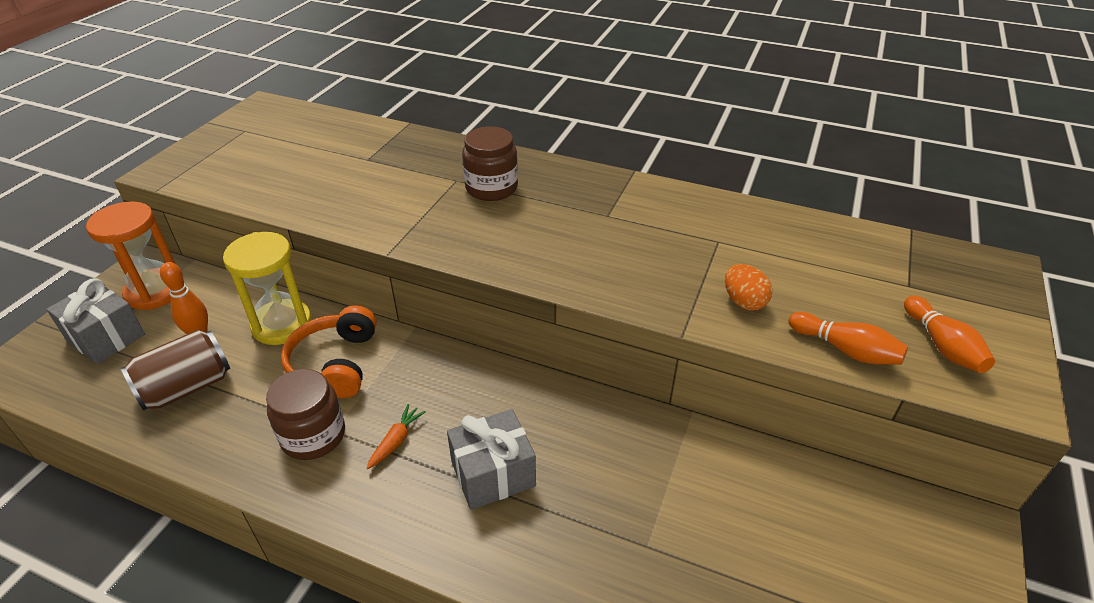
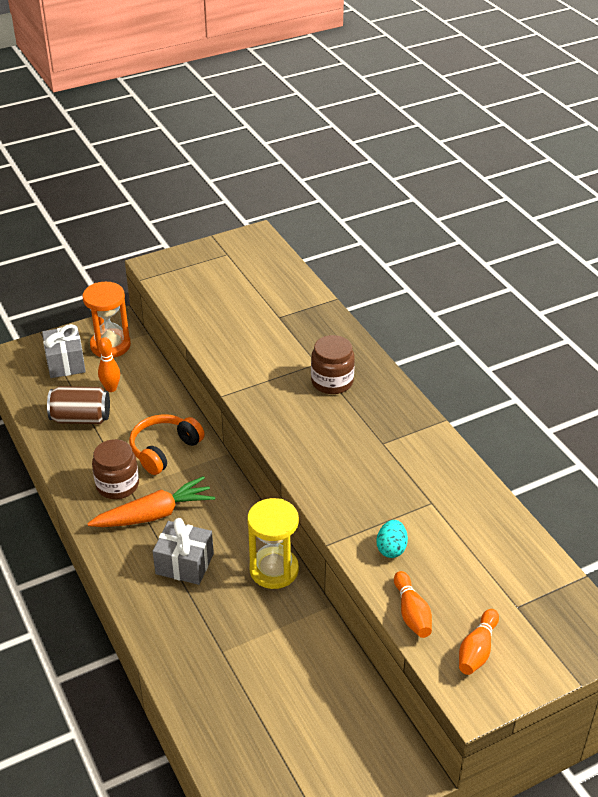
camera: 40 degrees right, 0 degrees up
yellow hourglass [223,232,312,345] -> yellow hourglass moved to [247,498,299,589]
orange carrot [367,404,426,469] -> orange carrot [87,476,215,527], size x2.23
orange egg [725,264,772,311] -> turquoise egg [377,520,408,558]

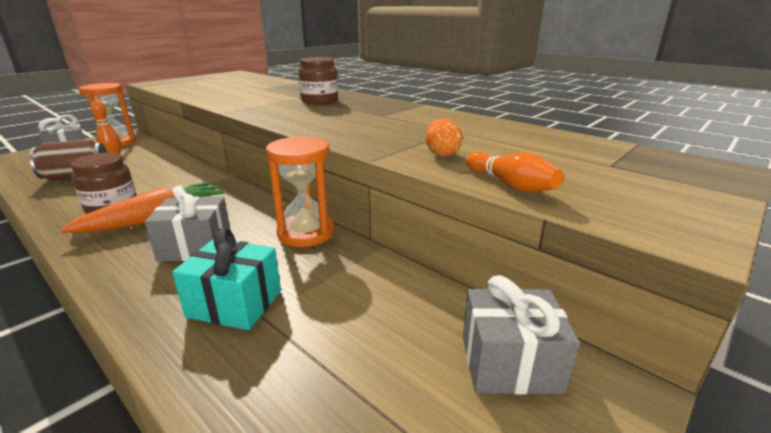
camera: 20 degrees left, 15 degrees down
orange headphones [129,414,205,475] -> none
yellow hourglass [247,498,299,589] -> orange hourglass [265,136,334,247]
turquoise egg [377,520,408,558] -> orange egg [425,118,463,157]
orange bowling pin [459,609,499,675] -> none
none -> turquoise gift [172,228,281,330]
none -> grey gift [463,275,580,395]

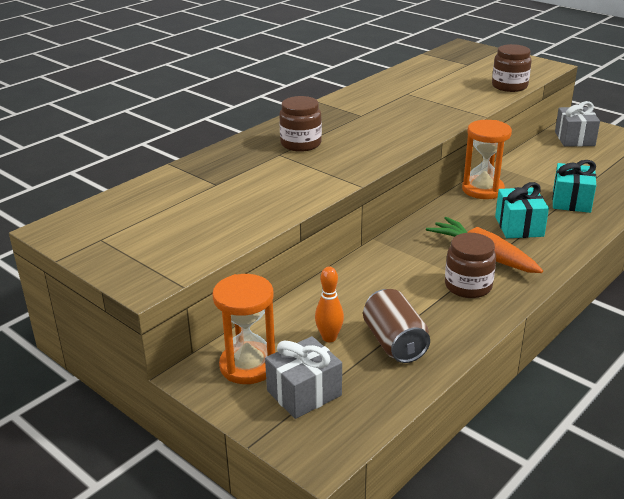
camera: 90 degrees left, 5 degrees up
grey gift [144,186,231,262] -> turquoise gift [495,182,549,238]
orange egg [425,118,463,157] -> none
orange bowling pin [466,151,563,193] -> brown jar [492,44,532,92]

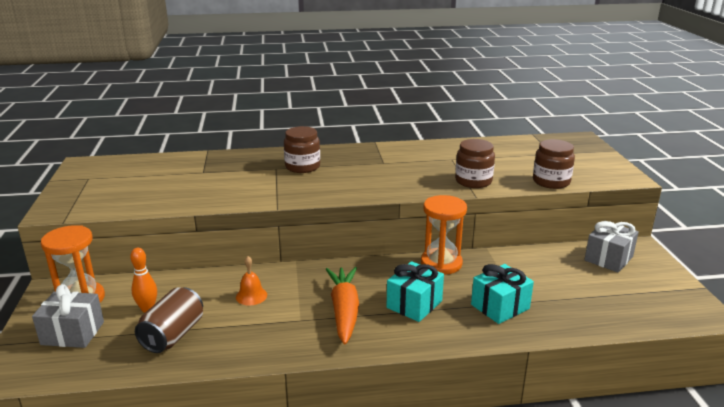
camera: 40 degrees right, 5 degrees down
brown jar [445,233,496,298] -> brown jar moved to [455,139,495,188]
none -> orange bell [236,256,267,306]

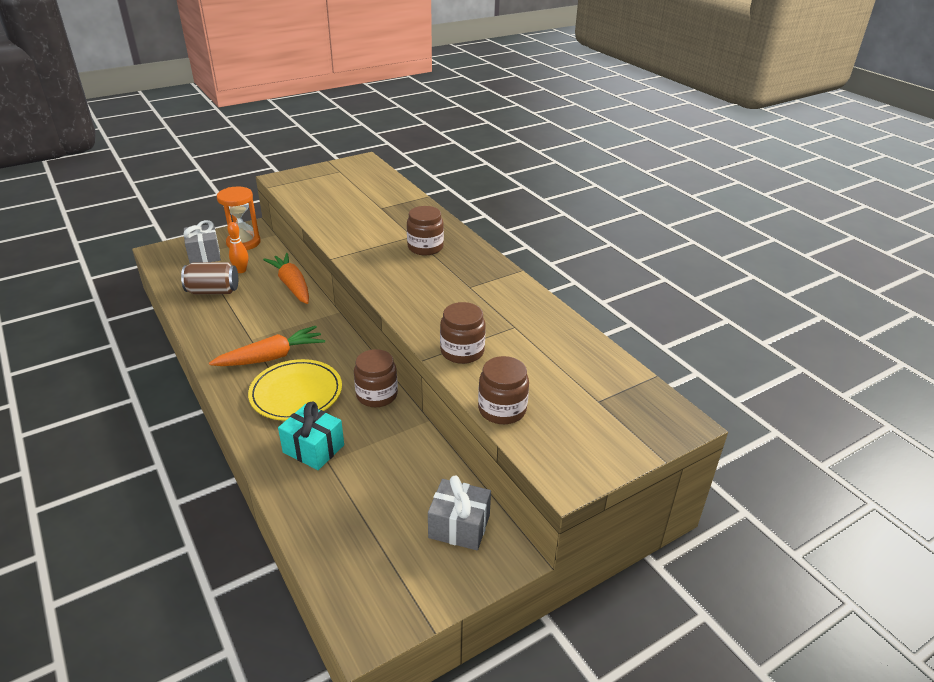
camera: 65 degrees right, 10 degrees up
orange bell [236,256,267,306] -> none
turquoise gift [387,261,444,322] -> yellow plate [248,359,342,421]
orange hourglass [421,195,467,275] -> brown jar [354,349,398,407]
none -> orange carrot [263,253,309,304]

